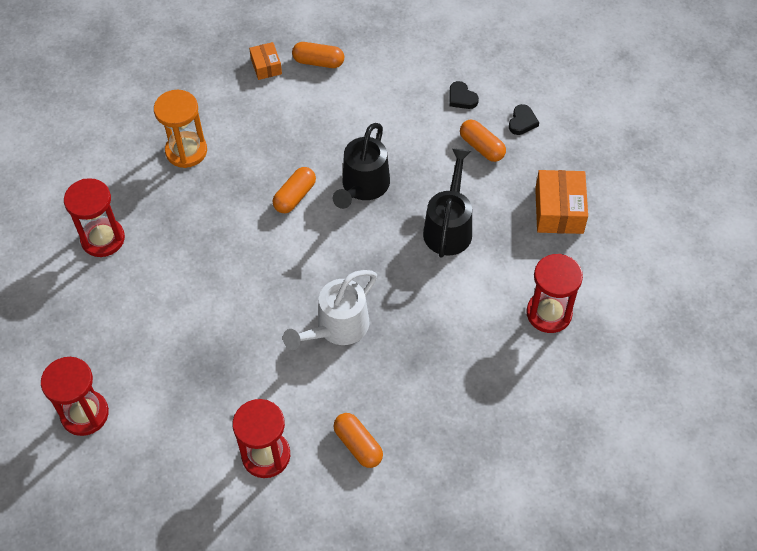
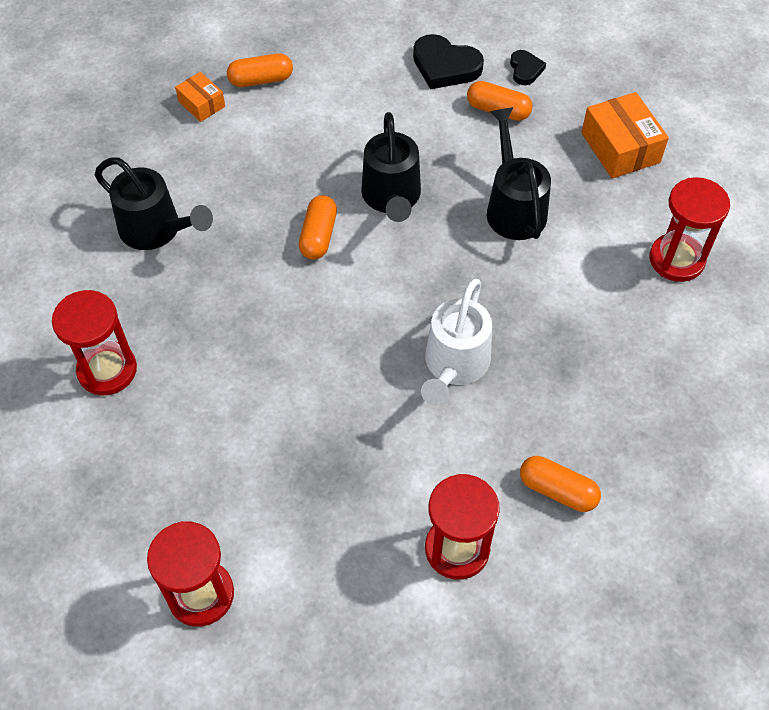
camera: 25 degrees left, 0 degrees up
orange hourglass [154,90,207,168] -> black watering can [95,157,213,250]
black heart [449,81,479,109] -> black heart [413,34,484,89], size x1.75

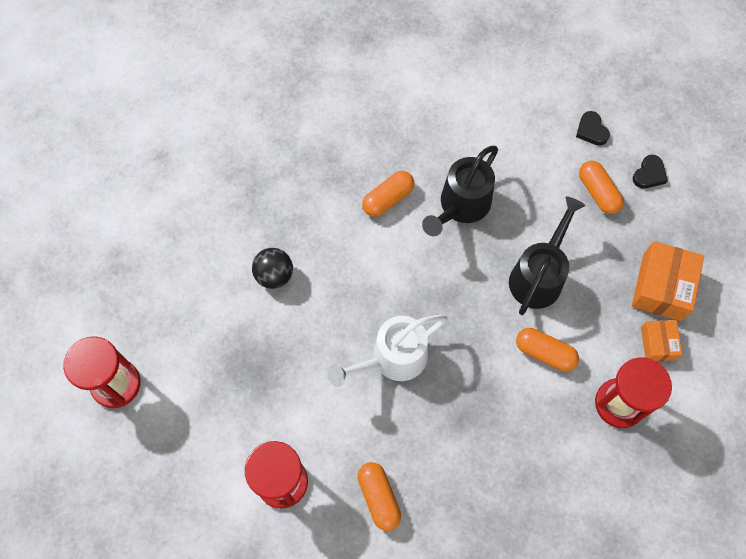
camera: 40 degrees right, 10 degrees up
red hourglass [52,290,137,396] -> none
black watering can [95,157,213,250] -> none
orange box [175,72,225,122] -> orange box moved to [641,320,683,361]
orange capsule [227,53,293,87] -> orange capsule moved to [516,328,579,372]
black heart [413,34,484,89] -> black heart [576,111,610,146], size x0.57
none -> black ball [252,248,293,289]

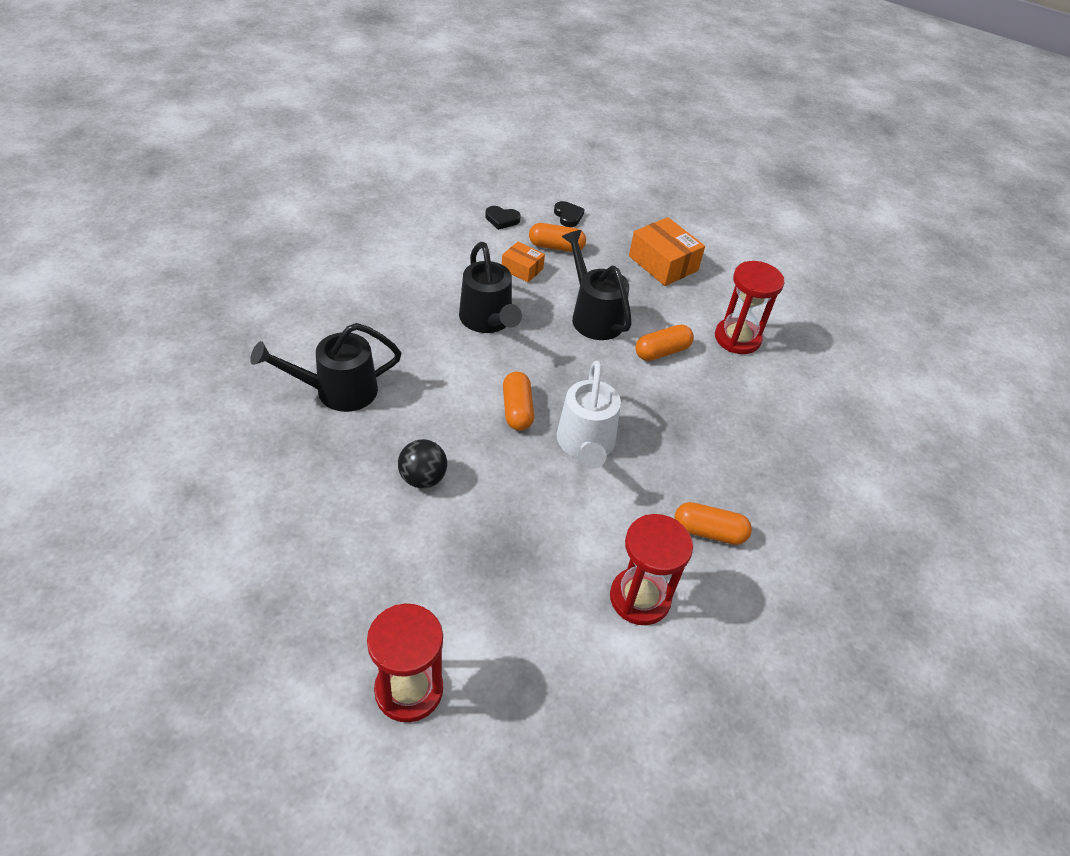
camera: 60 degrees left, 20 degrees down
orange capsule [362,171,414,217] -> orange capsule moved to [503,372,534,431]
orange box [641,320,683,361] -> orange box moved to [502,242,545,282]
none -> black watering can [250,323,401,412]

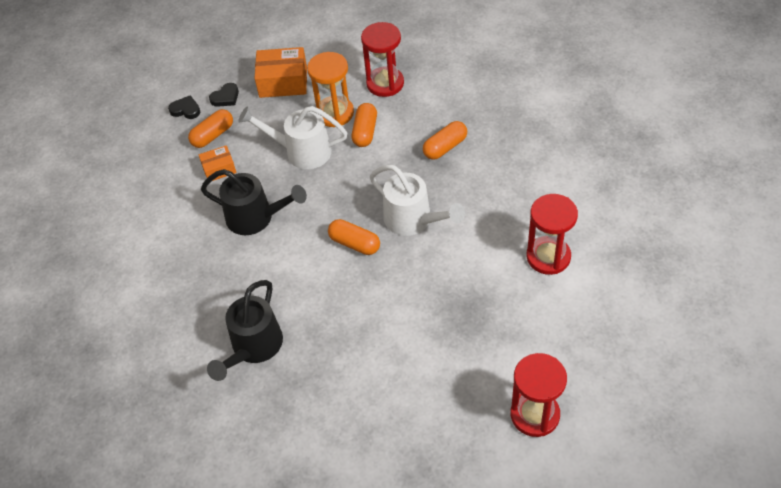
camera: 45 degrees left, 5 degrees up
black ball [398,439,447,488] -> none
black heart [485,206,521,230] -> black heart moved to [209,83,239,107]
black watering can [562,230,632,340] -> white watering can [238,106,347,169]
orange capsule [674,502,752,545] -> orange capsule moved to [423,121,467,160]
none -> orange hourglass [307,52,354,127]

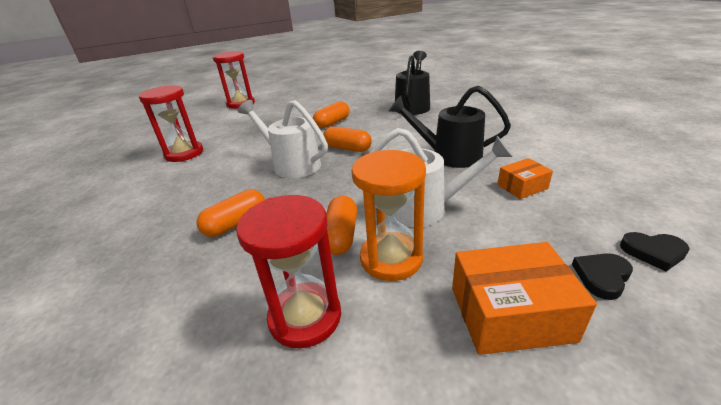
camera: 175 degrees right, 20 degrees down
orange capsule [188,109,233,148] -> orange capsule moved to [313,101,350,128]

